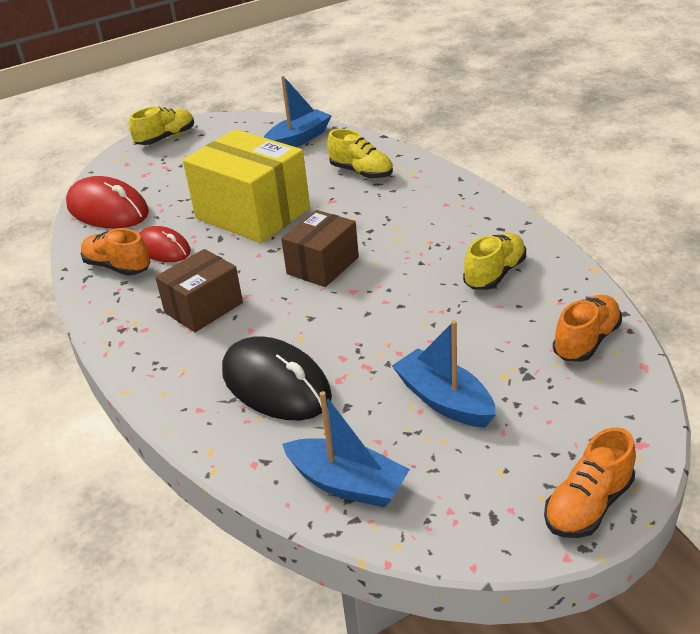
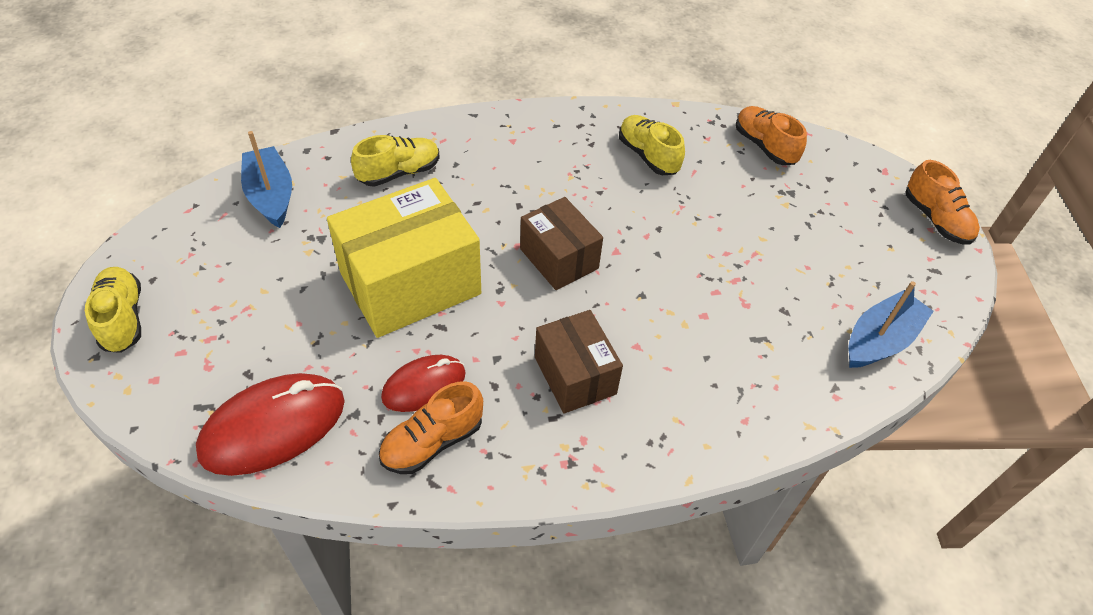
camera: 75 degrees left, 15 degrees up
black mouse [222,336,332,420] -> none
blue boat [392,320,496,428] -> none

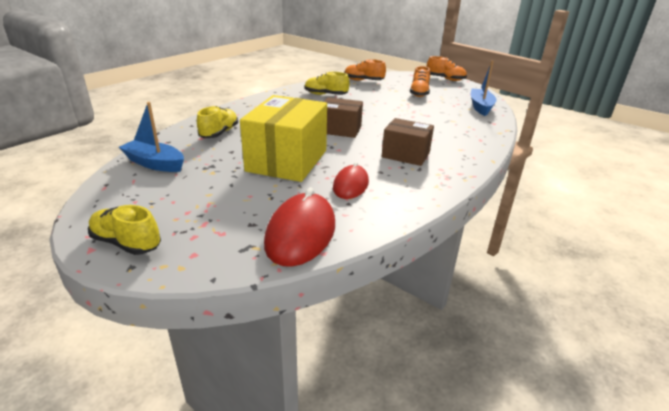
camera: 40 degrees left, 20 degrees down
orange shoe [379,381,483,474] -> orange shoe moved to [410,66,430,97]

